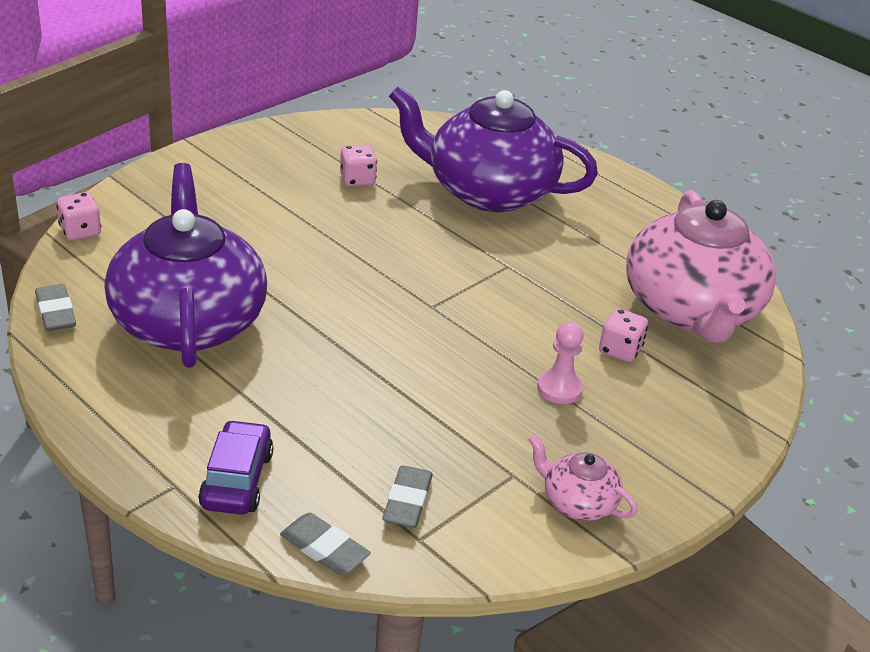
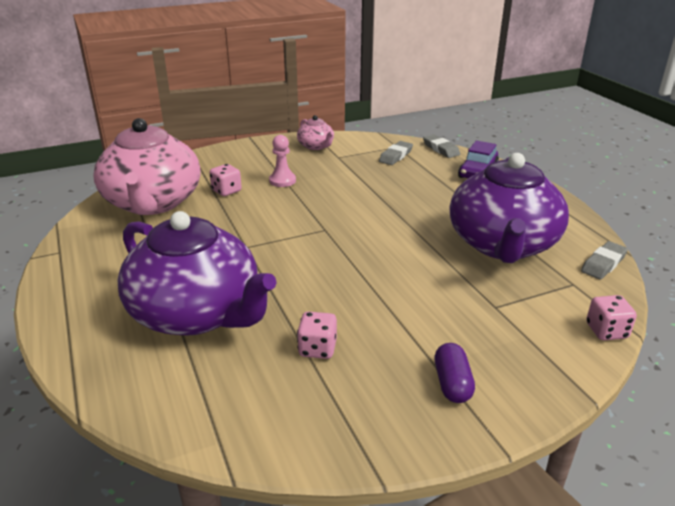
camera: 155 degrees left, 5 degrees down
grey eraser [35,284,76,331] -> grey eraser turned 45 degrees clockwise [581,241,628,280]
pink teapot [626,190,776,343] -> pink teapot turned 150 degrees clockwise [93,118,201,215]
none -> purple capsule [435,343,475,403]

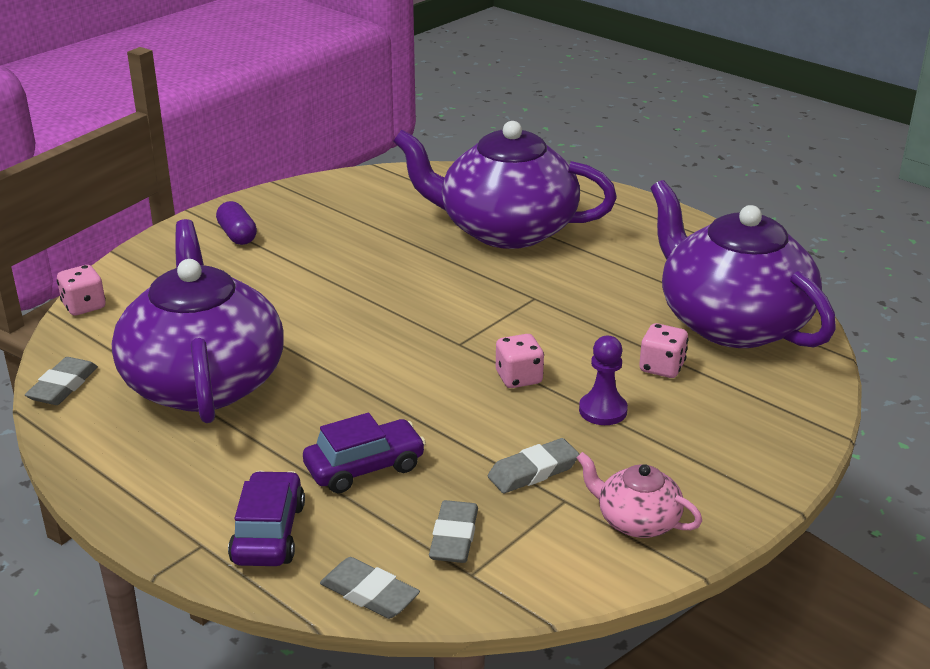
camera: 155 degrees right, 0 degrees up
pink teapot [93,118,201,215] -> purple teapot [651,180,836,348]
pink pawn [269,135,296,187] -> purple pawn [579,336,628,425]
pink dice [297,312,337,359] -> pink dice moved to [496,334,544,388]
none -> purple car [303,413,426,493]
none -> grey eraser [488,438,579,493]

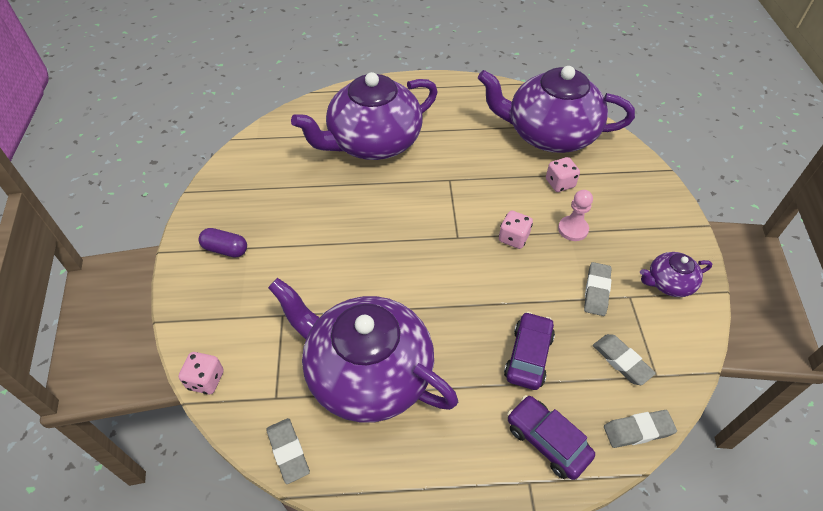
camera: 45 degrees left, 20 degrees up
pink teapot [577,452,702,538] -> purple teapot [640,252,712,297]
purple pawn [579,336,628,425] -> pink pawn [558,190,593,241]

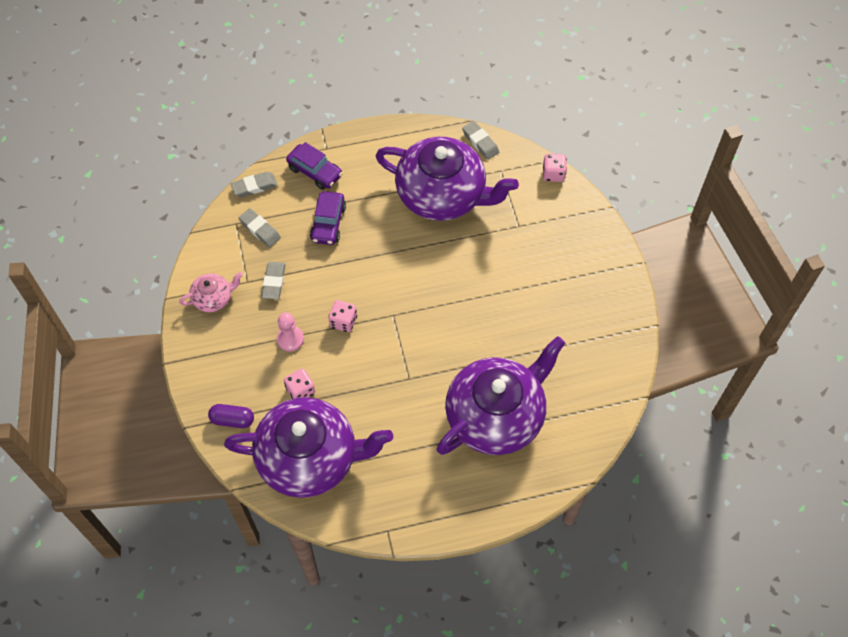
camera: 170 degrees right, 10 degrees up
purple capsule [199,228,247,258] -> purple capsule moved to [208,404,254,428]
purple teapot [640,252,712,297] -> pink teapot [179,272,243,312]

